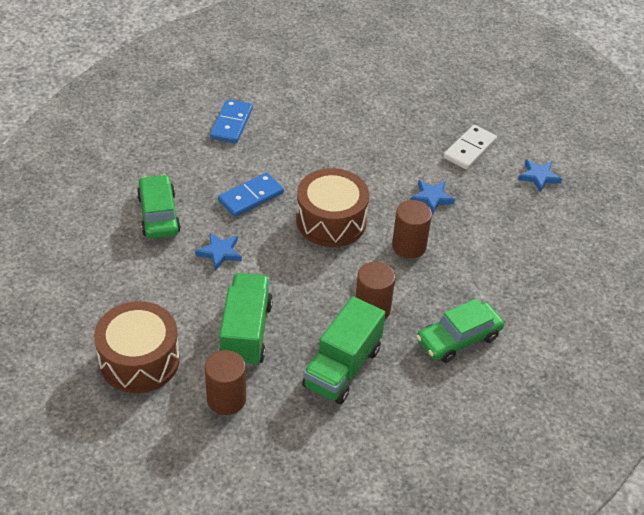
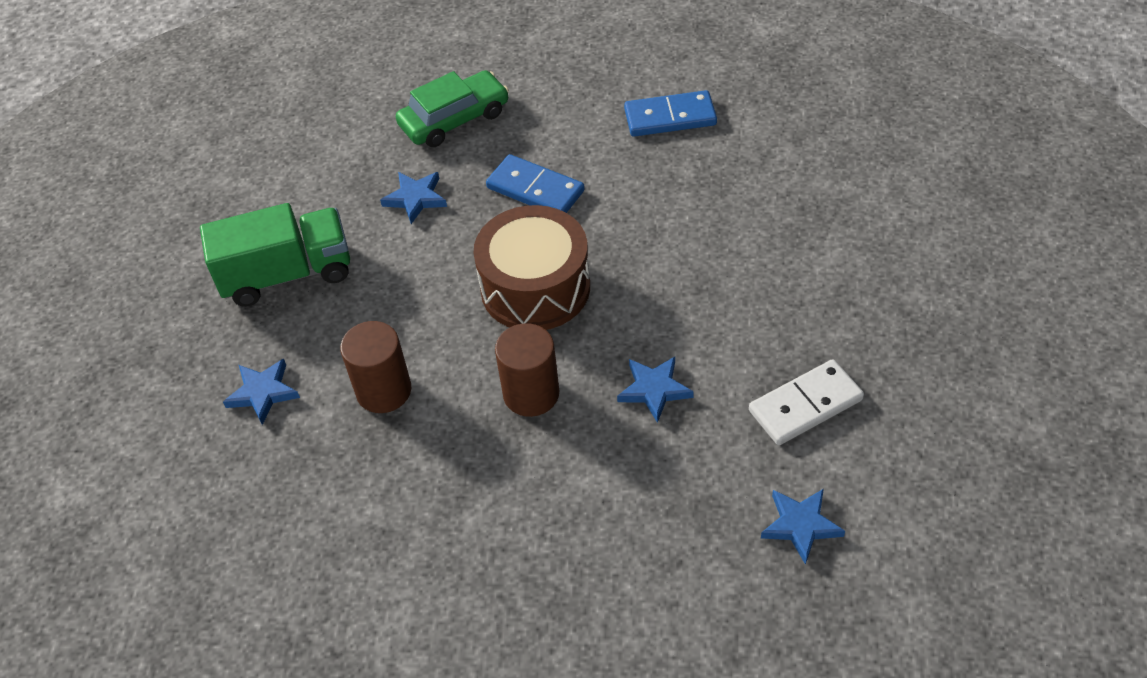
camera: 75 degrees right, 5 degrees up
brown drum [94,301,180,393] -> none
brown cylinder [205,350,246,415] -> none
green truck [302,296,385,404] -> blue star [223,359,300,425]
green car [416,299,504,363] -> none
white domino [444,125,497,170] -> white domino turned 45 degrees counterclockwise [749,359,864,445]

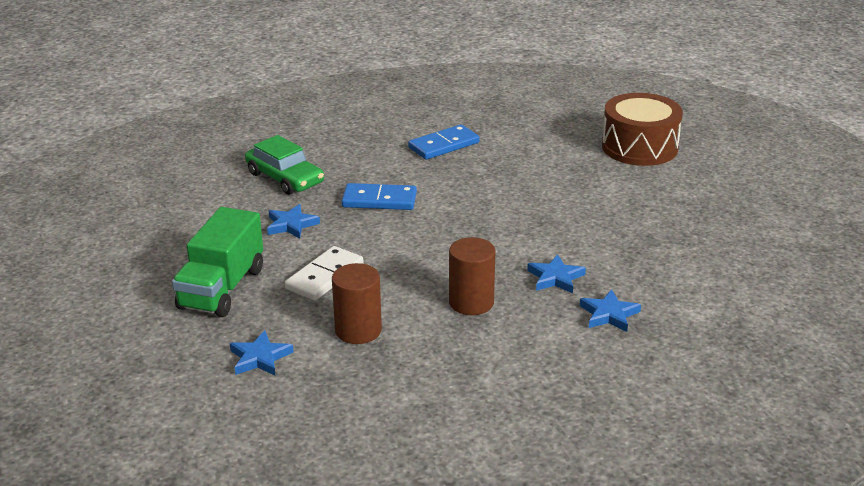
camera: 30 degrees left, 20 degrees down
green truck [200,203,350,307] -> green truck turned 150 degrees clockwise [172,207,263,317]
green car [396,70,509,147] -> green car turned 105 degrees clockwise [245,135,324,195]
brown drum [474,205,590,330] -> brown drum moved to [602,93,683,166]
white domino [749,359,864,445] -> white domino moved to [285,246,364,301]
blue star [761,489,845,565] -> blue star moved to [579,289,641,332]

